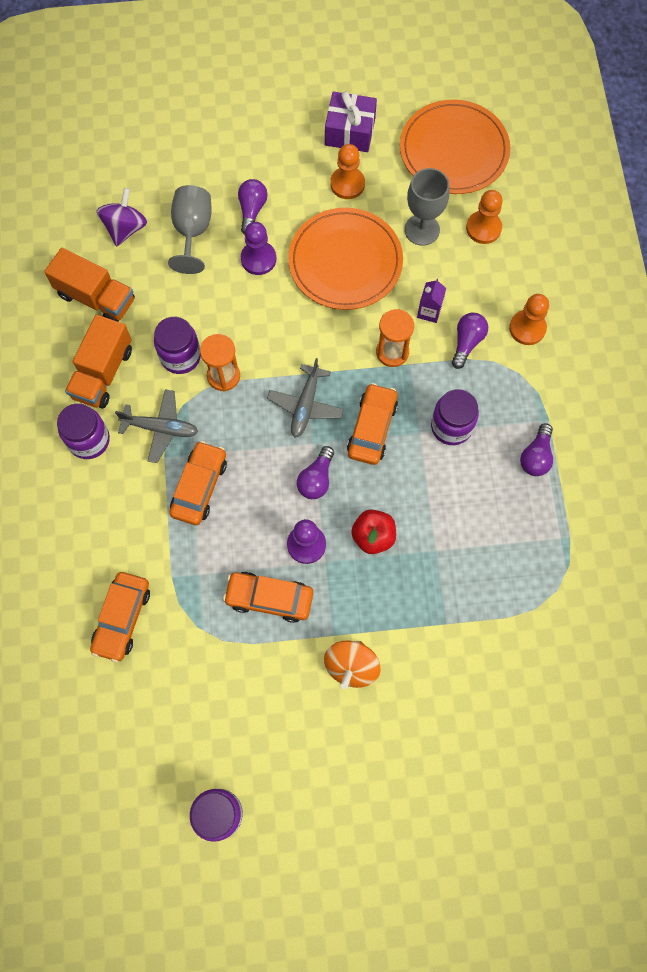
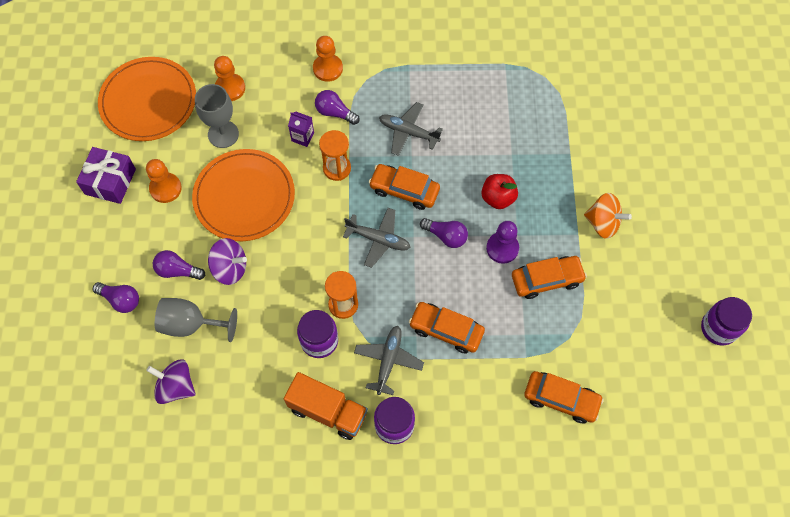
camera: 85 degrees left, 5 degrees down
orange truck [44,248,135,322] -> none
orange car [223,572,313,623] -> orange car turned 120 degrees counterclockwise [512,256,587,299]
purple pawn [241,222,276,275] -> purple spinning top [208,238,247,285]
purple jar [431,389,479,445] -> grey plane [379,102,443,156]
purple light bulb [520,423,553,476] -> purple light bulb moved to [93,282,139,313]

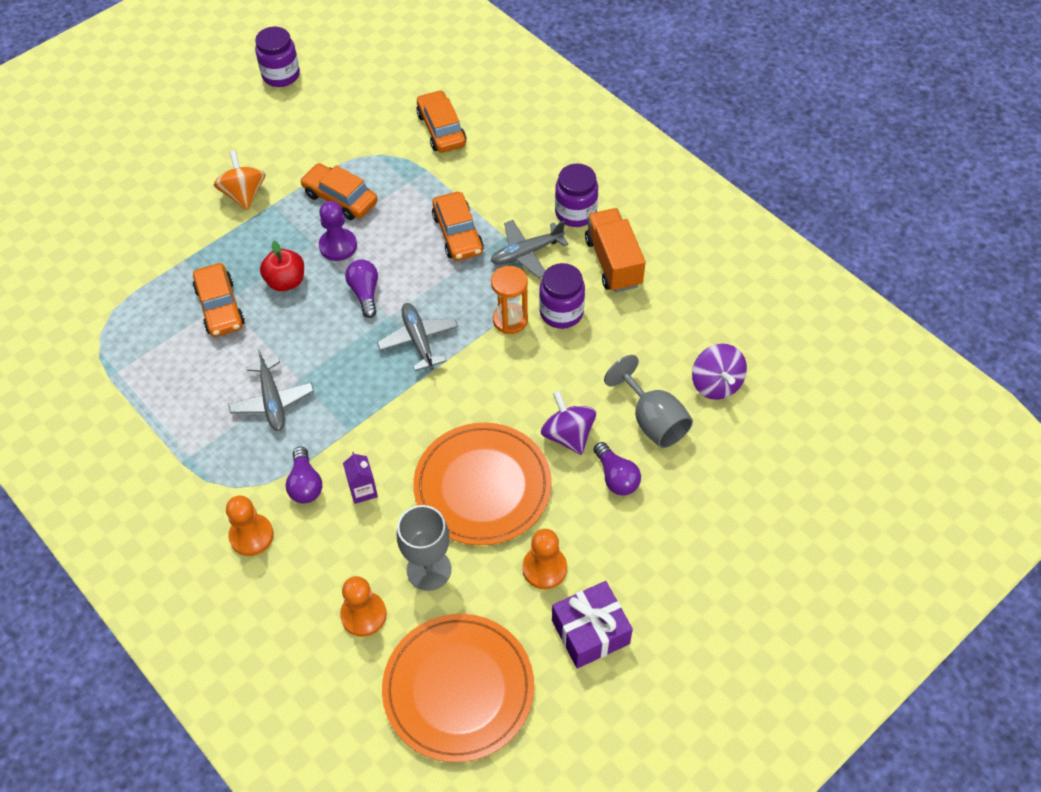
camera: 130 degrees left, 10 degrees down
purple light bulb [93,282,139,313] -> none
orange hourglass [319,130,351,181] -> none
orange car [369,164,440,210] -> orange car moved to [193,263,245,337]

